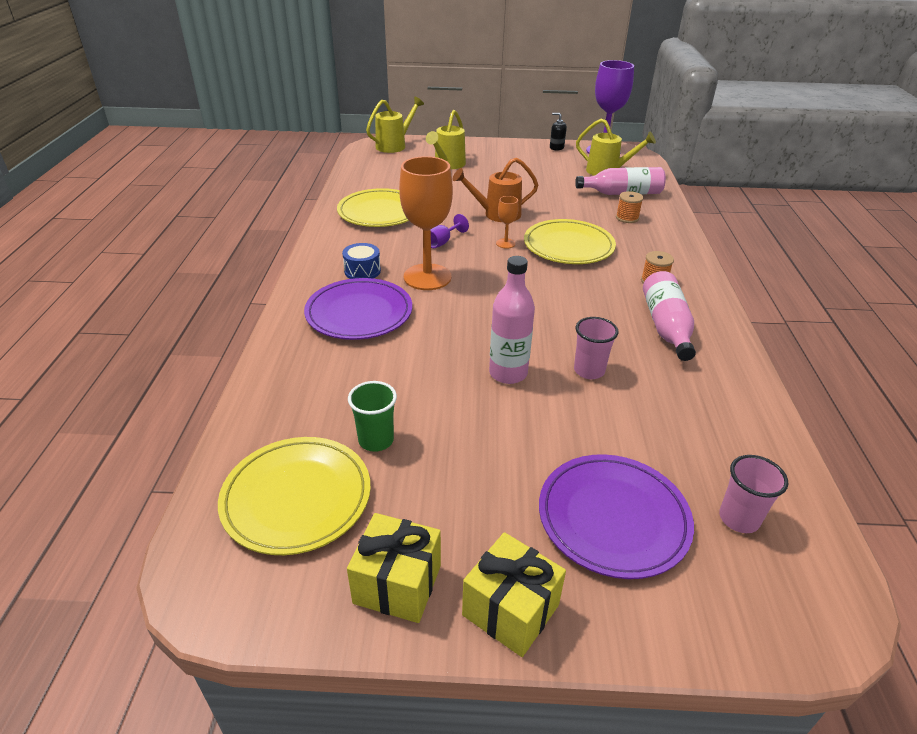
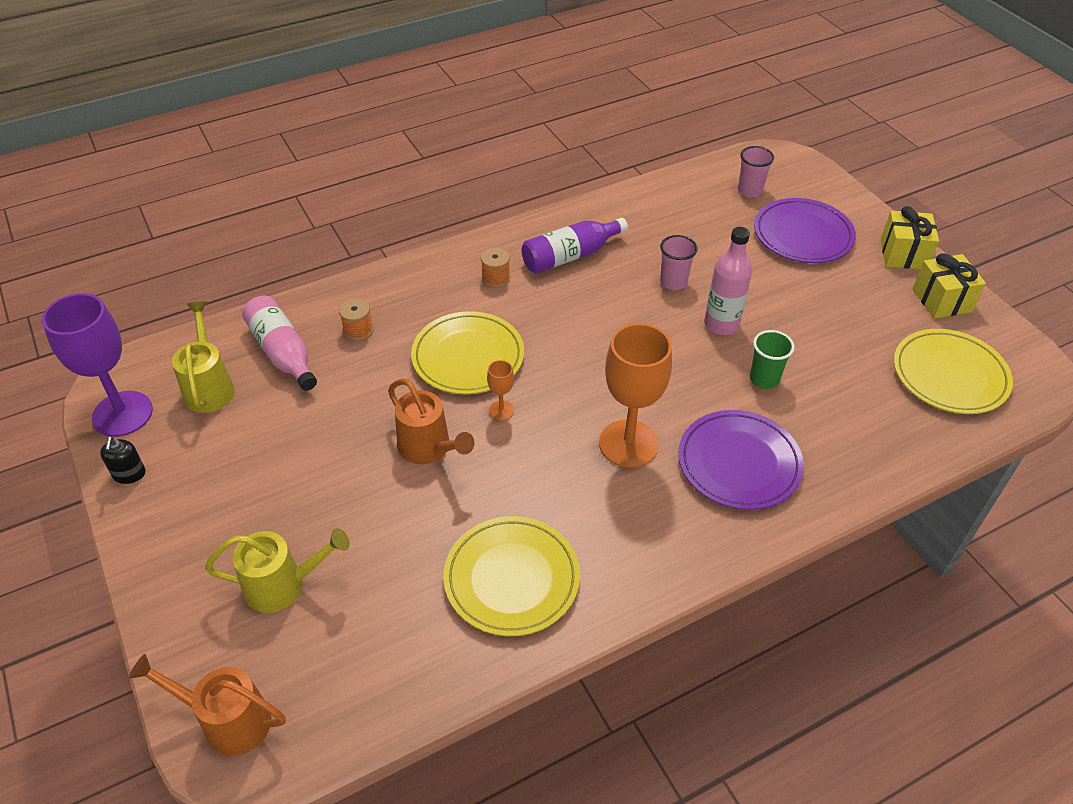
camera: 120 degrees left, 10 degrees up
blue drum [342,243,381,279] -> none
green cup [348,381,397,452] -> green cup moved to [750,330,795,389]
yellow watering can [366,97,424,153] -> orange watering can [129,654,286,756]
purple goblet [431,214,469,248] -> none
pink bottle [643,271,696,361] -> purple bottle [522,218,628,273]

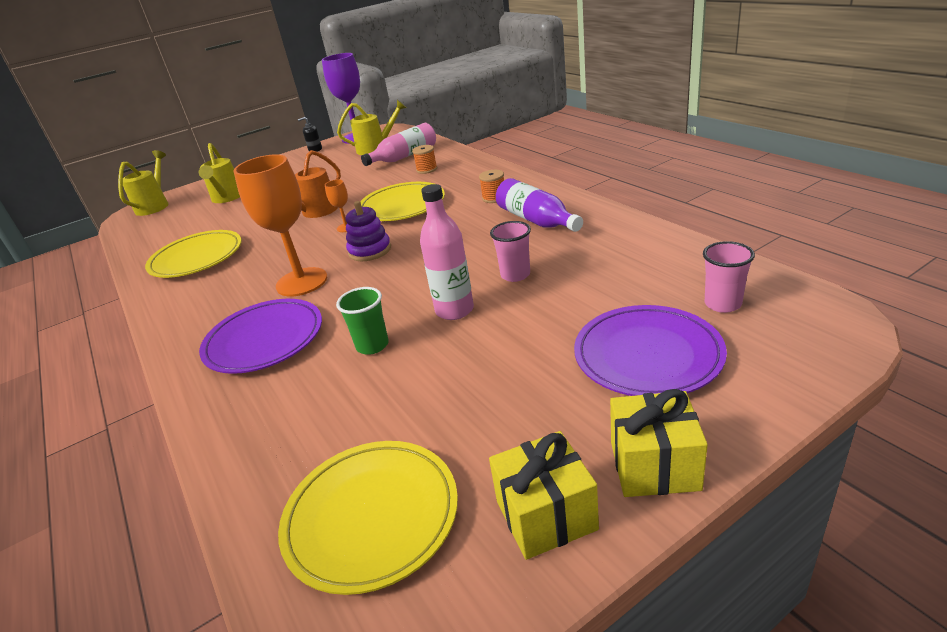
camera: 90 degrees right, 15 degrees down
orange watering can [129,654,286,756] -> yellow watering can [118,150,169,216]
none -> purple stacking toy [346,201,391,261]

